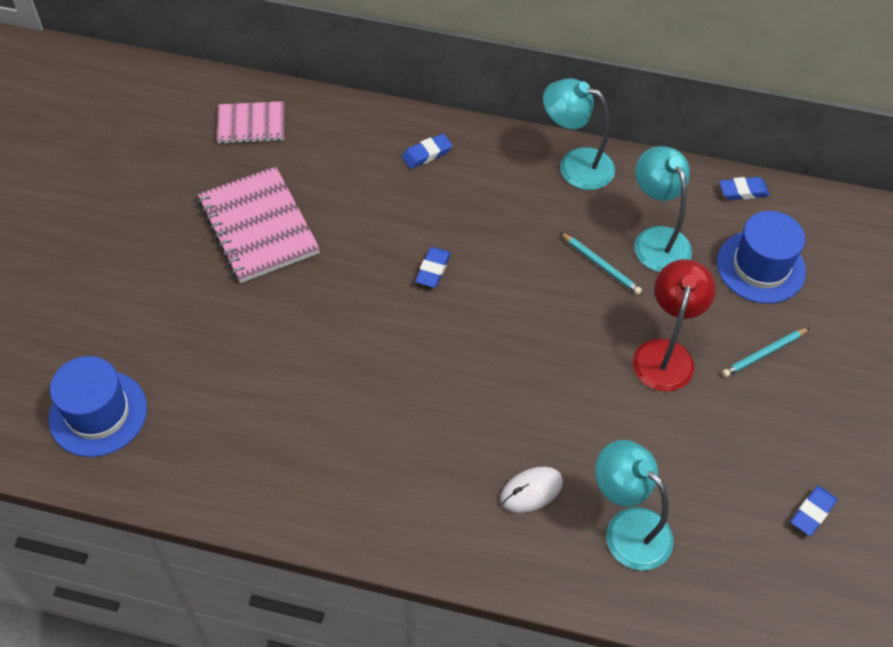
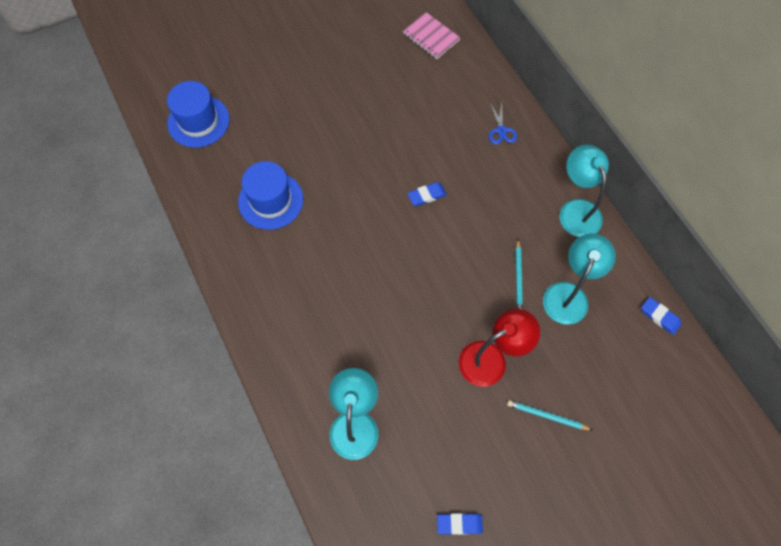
camera: 50 degrees right, 10 degrees up
pink notebook [198,166,320,283] -> none
blue eraser [402,134,452,169] -> blue scissors [489,103,517,144]
white mouse [500,467,563,513] -> none
blue hat [717,211,806,304] -> blue hat moved to [238,161,303,230]

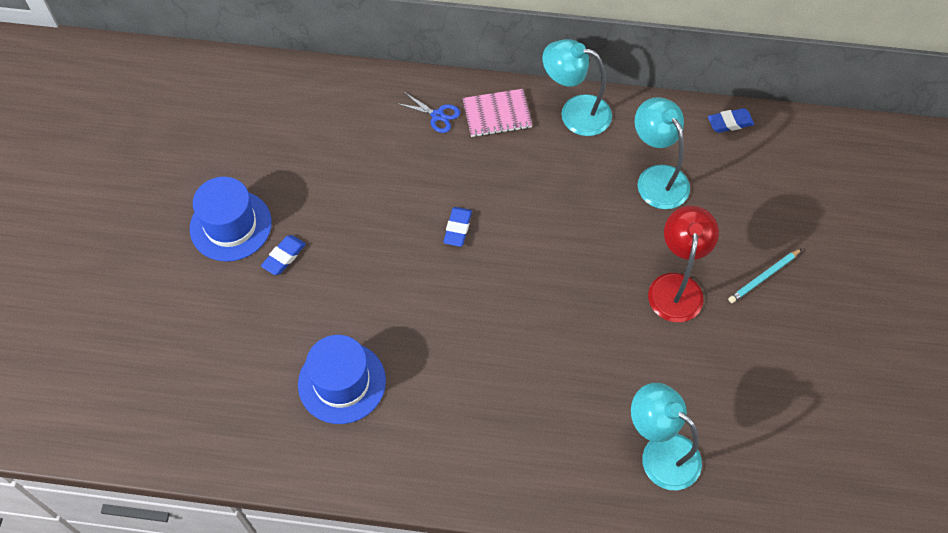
camera: 55 degrees left, 5 degrees down
blue hat [167,81,230,148] -> blue hat moved to [190,177,272,262]
pink notebook [403,12,460,59] -> pink notebook moved to [462,89,533,137]
blue eraser [437,513,483,535] -> blue eraser moved to [261,235,306,275]
turquoise pencil [516,239,523,309] -> none

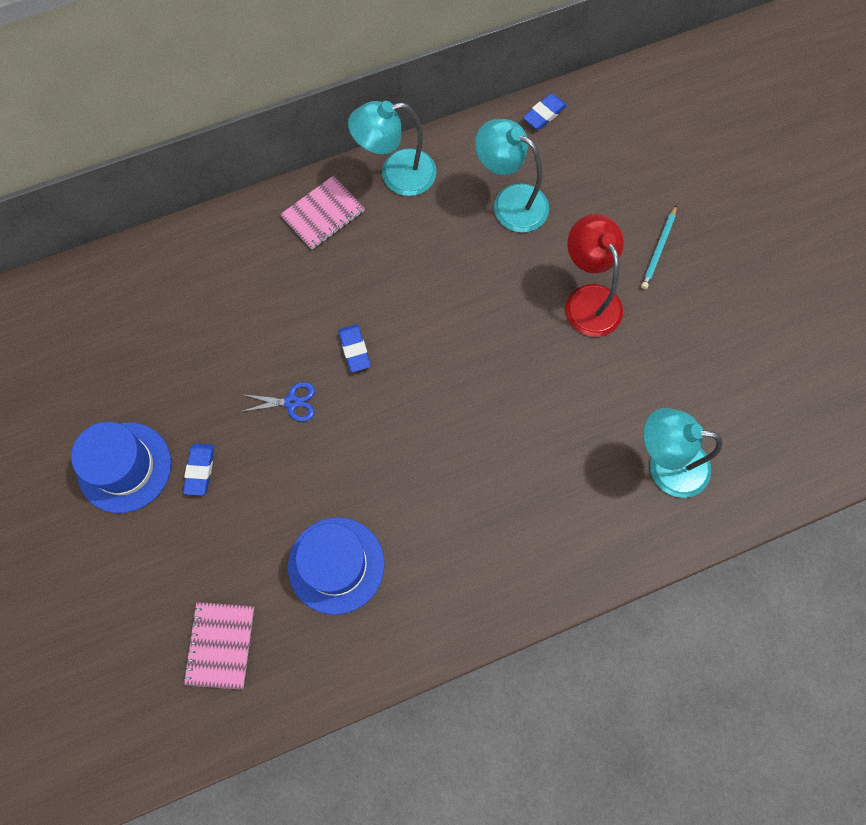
camera: 30 degrees left, 10 degrees up
blue scissors [396,92,460,133] -> blue scissors moved to [240,382,315,421]
none -> pink notebook [183,602,254,690]

